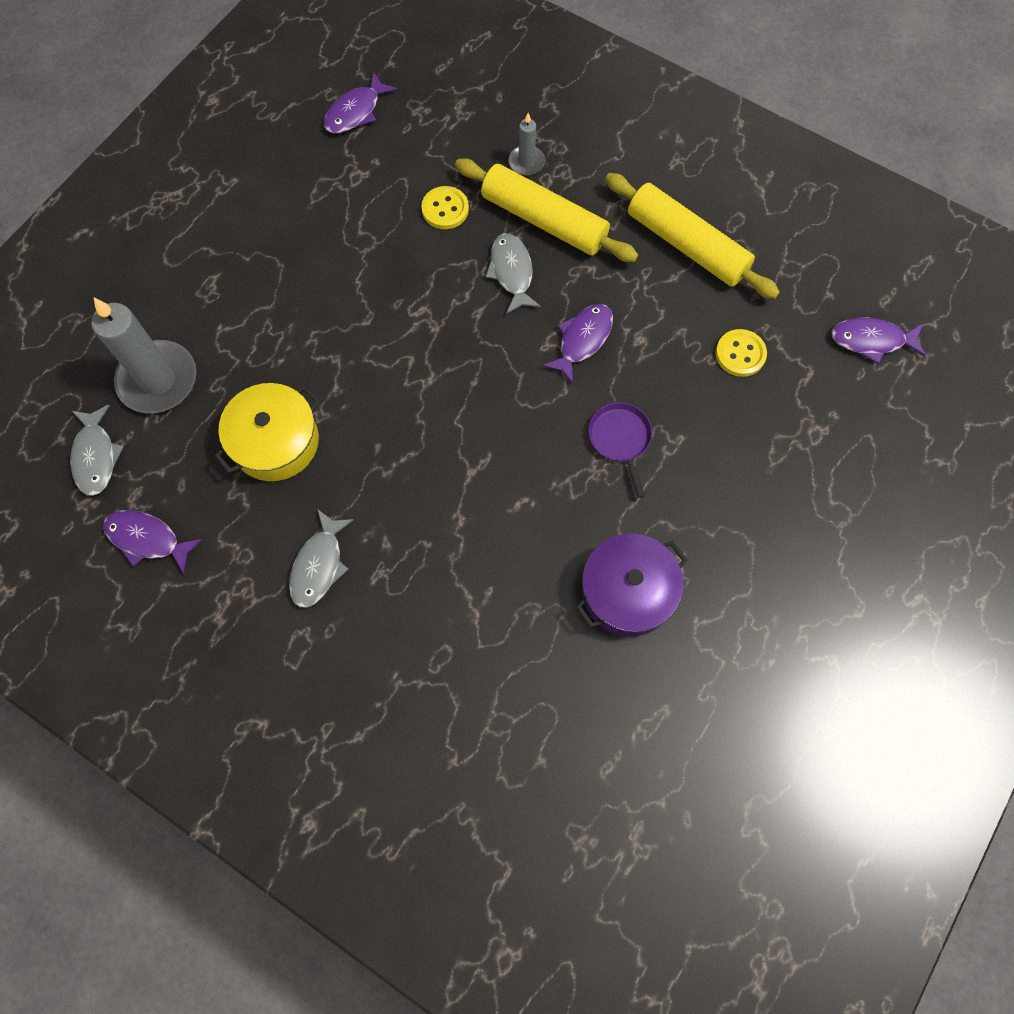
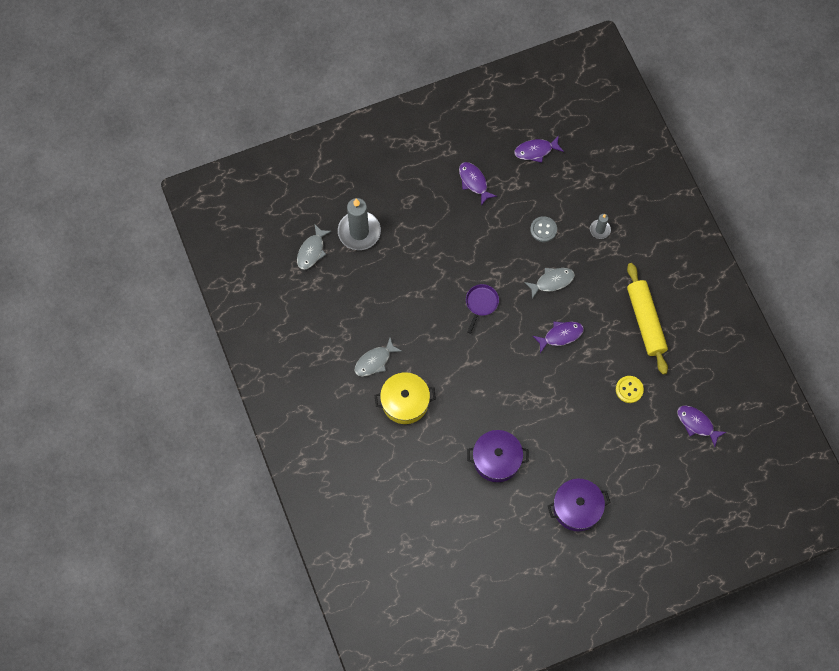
camera: 35 degrees right, 0 degrees up
purple fish [103,510,203,574] -> purple fish moved to [459,162,497,206]
yellow pot [214,383,320,481] -> yellow pot moved to [374,372,436,424]
yellow button [421,186,469,229] -> grey button [530,216,557,242]
yellow rolling pin [455,158,638,262] -> none
grey fish [485,233,541,314] -> grey fish turned 45 degrees clockwise [524,268,575,299]
purple pan [588,402,652,498] -> purple pan moved to [466,284,499,334]
none -> purple pot [548,479,611,531]

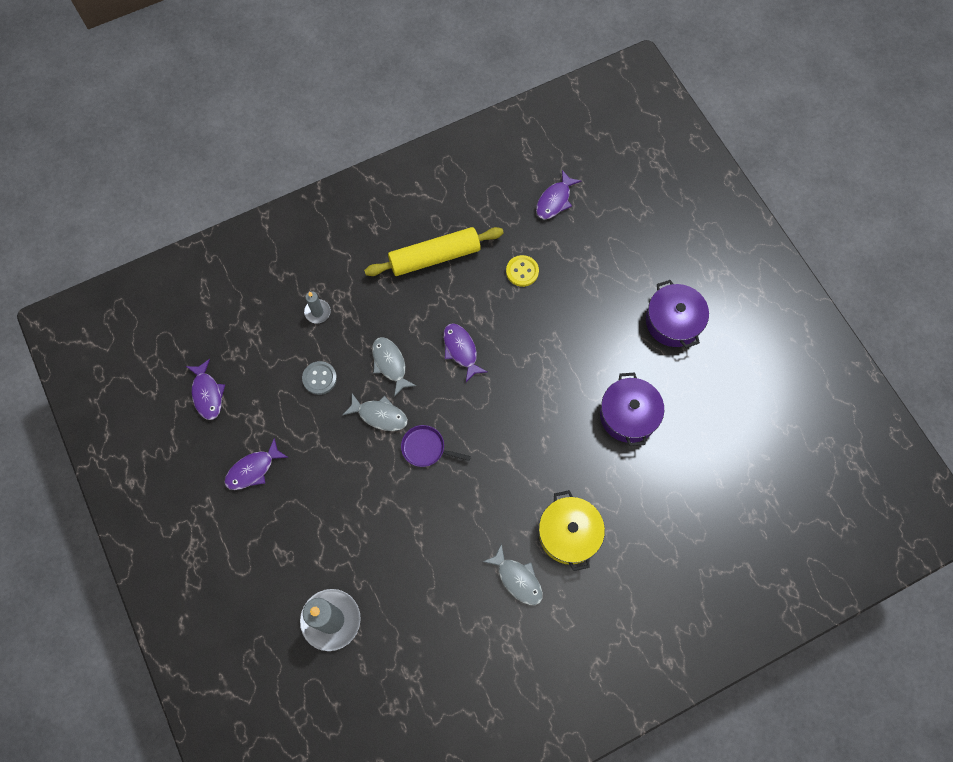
camera: 95 degrees left, 0 degrees up
grey fish [297,224,332,270] -> grey fish moved to [343,393,408,431]

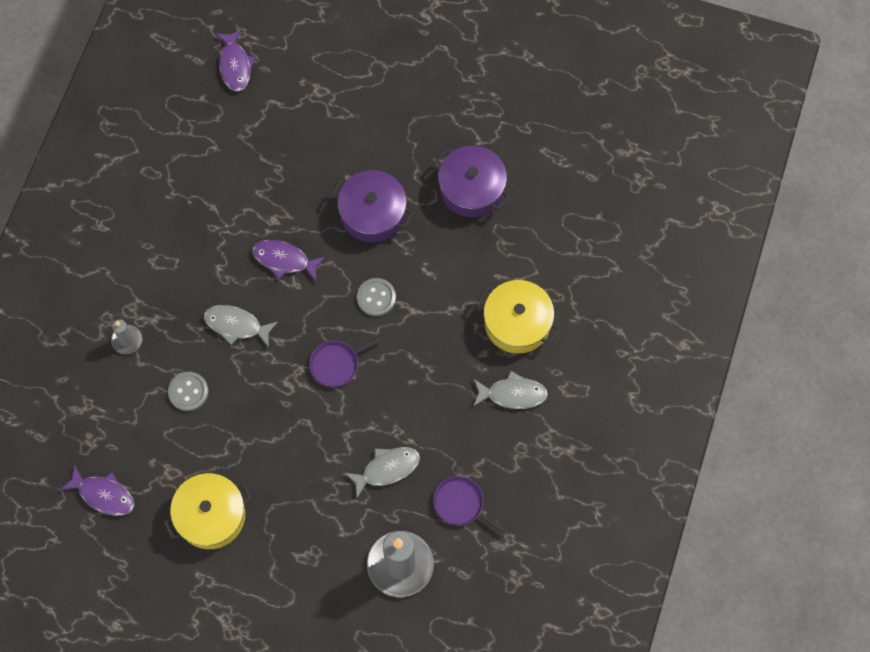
camera: 45 degrees left, 0 degrees up
purple fish [224,438,289,490] -> yellow pot [164,473,252,549]
grey fish [343,393,408,431] -> grey fish moved to [345,447,420,498]
yellow rolling pin [364,227,504,276] -> none
yellow button [506,255,539,287] -> none
purple pot [646,280,709,348] -> purple pot moved to [331,170,413,242]
none -> grey button [357,278,396,316]
none -> purple pan [433,476,508,534]

